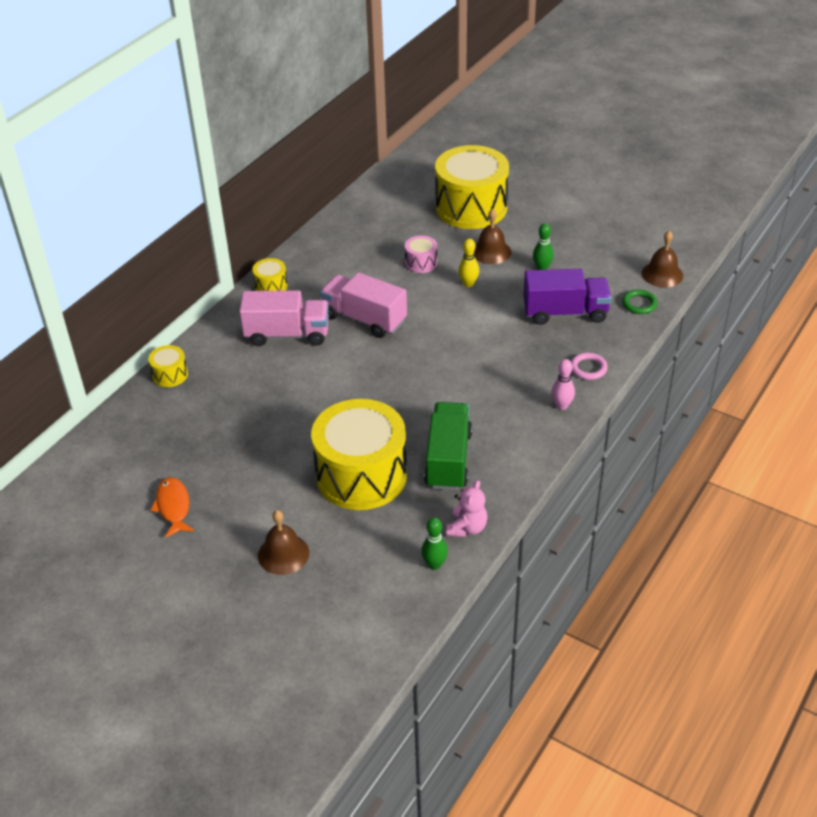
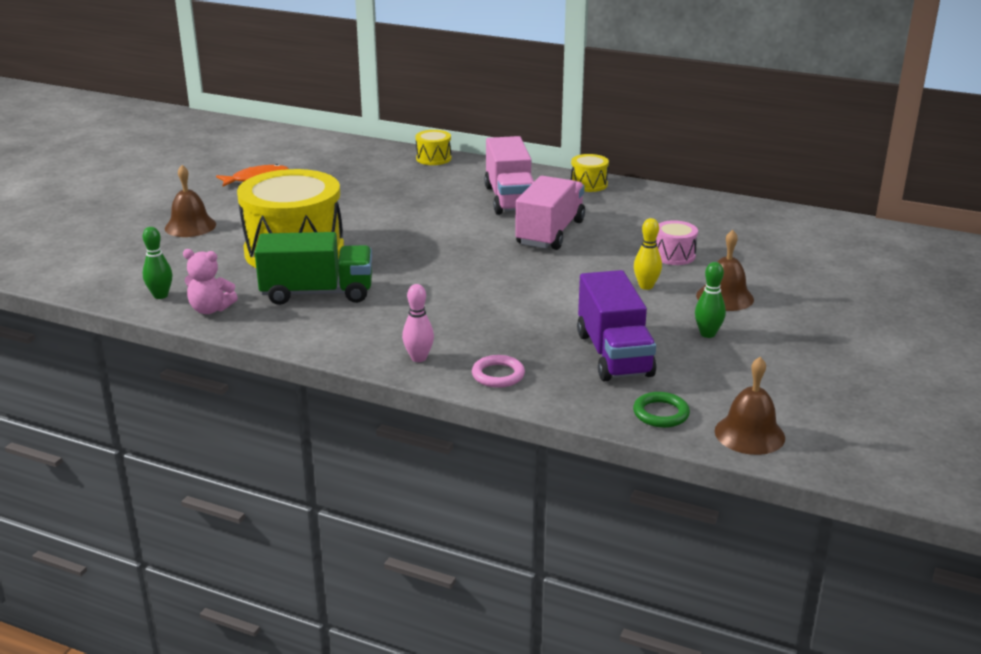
camera: 80 degrees right, 15 degrees down
yellow drum [435,145,509,229] -> none

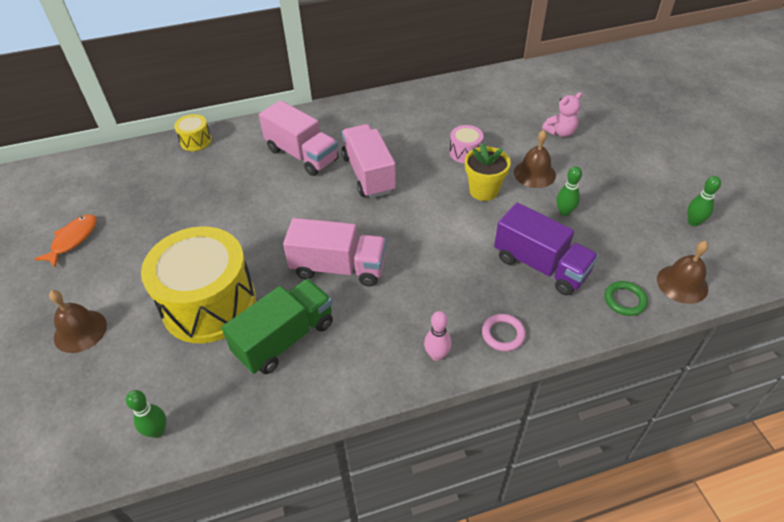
camera: 40 degrees left, 20 degrees up
pink teddy bear [183,249,238,314] -> pink teddy bear moved to [542,92,582,137]
yellow drum [571,154,609,192] -> none
yellow bowling pin [634,218,662,290] -> yellow flower pot [465,143,511,201]
none -> pink truck [283,218,386,286]
none -> green bowling pin [687,176,721,226]

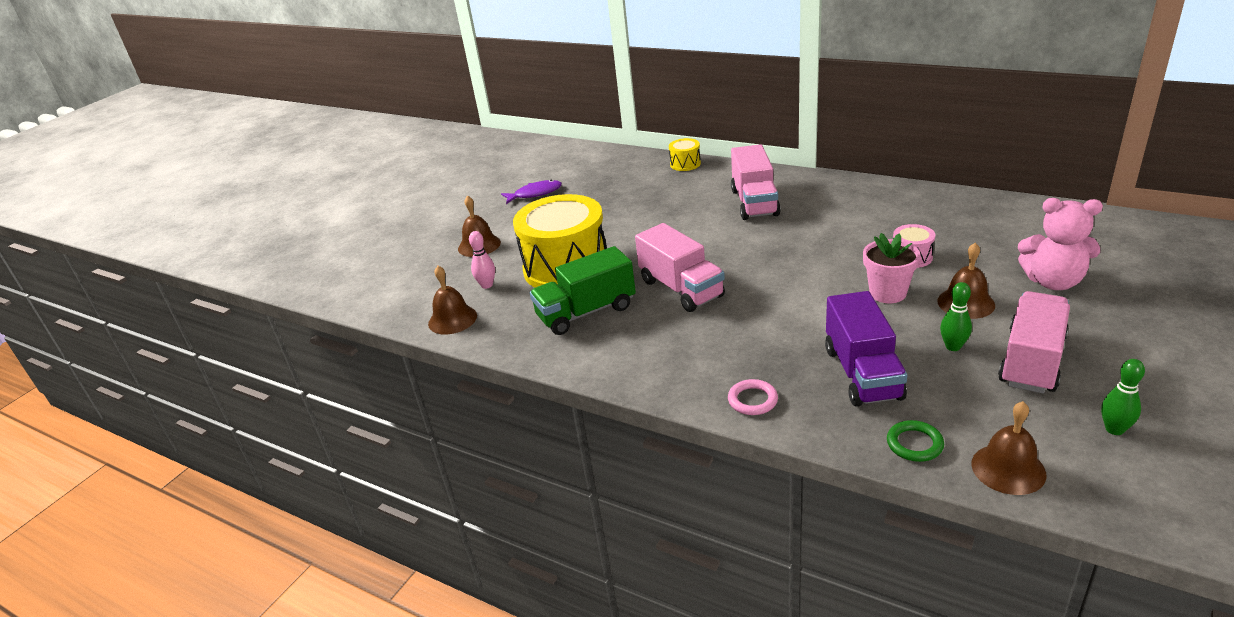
camera: 50 degrees right, 15 degrees down
orange fish [34,214,97,268] -> purple fish [501,180,562,204]
green bowling pin [126,390,166,438] -> brown bell [428,266,477,334]
green truck [221,279,333,374] -> green truck turned 150 degrees clockwise [530,246,636,335]
pink truck [342,124,396,198] -> pink truck moved to [998,291,1070,393]
pink bowling pin [424,311,452,361] -> pink bowling pin moved to [469,231,495,289]
yellow flower pot [465,143,511,201] -> pink flower pot [863,233,920,303]
pink teddy bear [542,92,582,137] -> pink teddy bear [1018,198,1103,290], size x1.56

